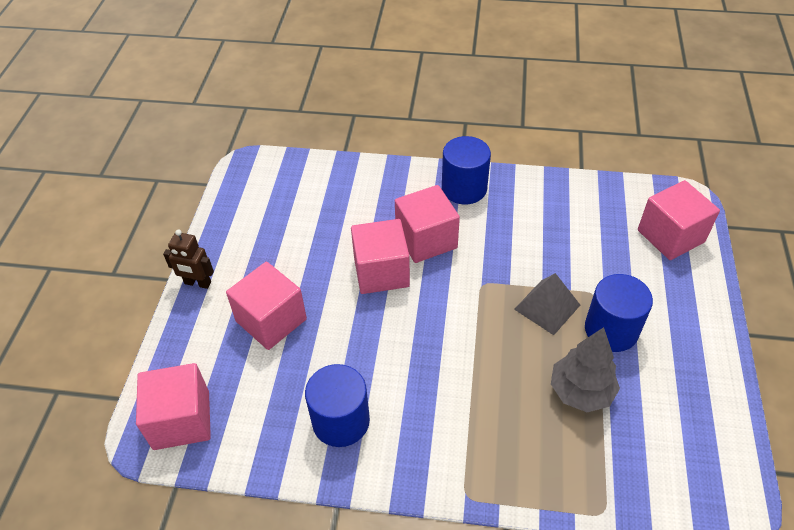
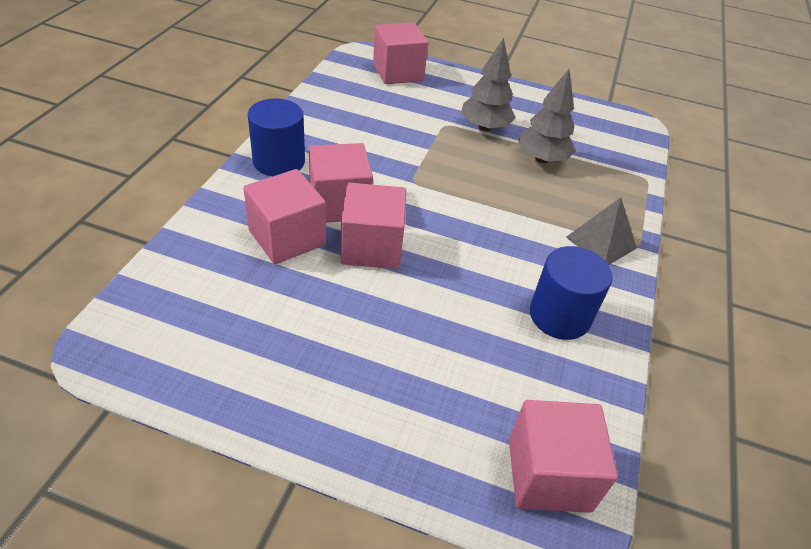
camera: 85 degrees left, 5 degrees down
brown robot [163,229,214,289] -> none
pink cube [226,262,307,350] -> pink cube moved to [243,169,326,264]
grey pyramid [514,273,580,335] -> grey pyramid moved to [566,197,637,265]
blue cylinder [585,274,653,352] -> grey tree [461,37,515,131]

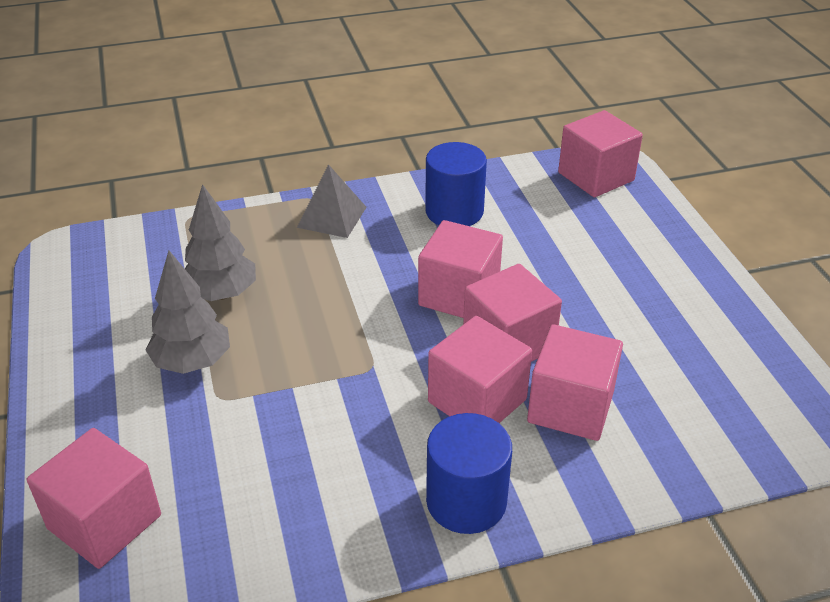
camera: 120 degrees left, 5 degrees down
none -> pink cube [418,220,503,318]

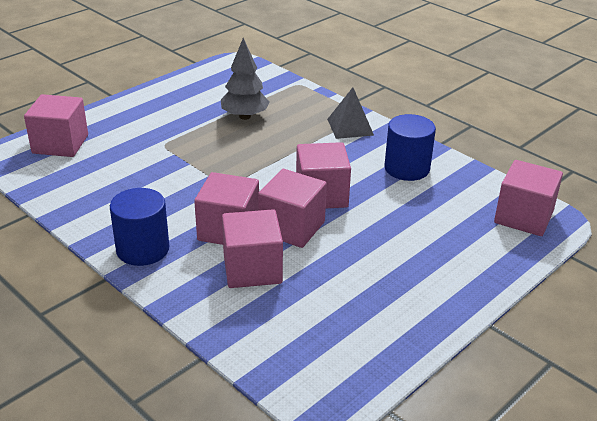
camera: 60 degrees right, 5 degrees down
grey tree [146,250,230,374] -> none

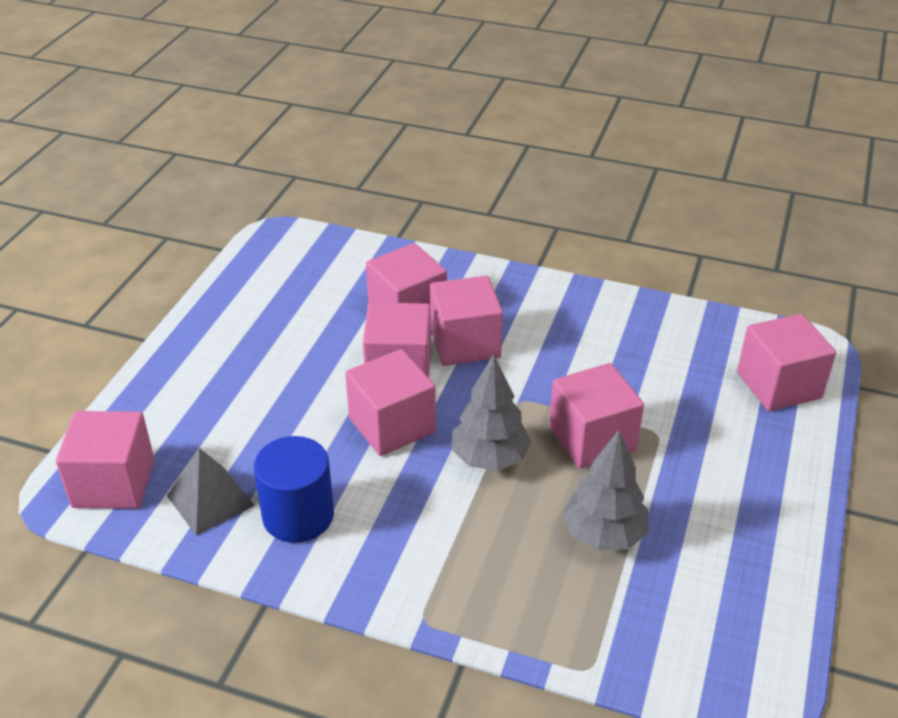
camera: 155 degrees right, 5 degrees up
blue cylinder [110,188,169,266] -> none
grey pyramid [327,87,374,139] -> grey pyramid moved to [167,448,255,536]
none -> grey tree [451,354,532,471]
none -> pink cube [549,363,644,469]

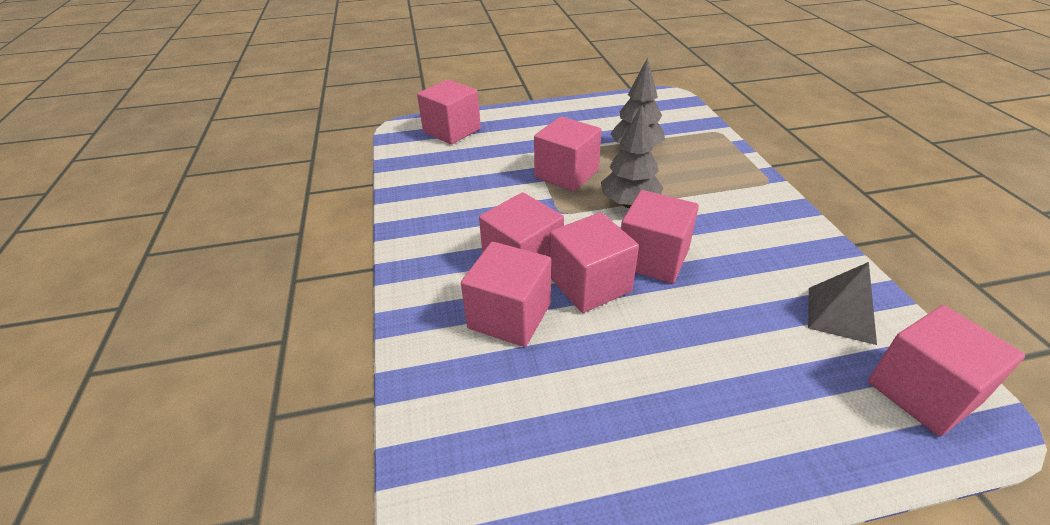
camera: 120 degrees left, 0 degrees up
blue cylinder [254,436,334,543] -> none

